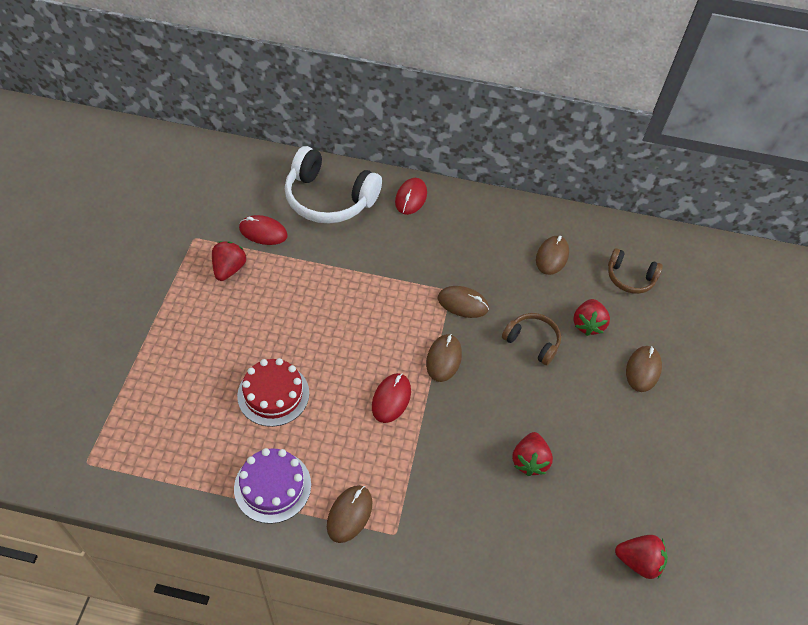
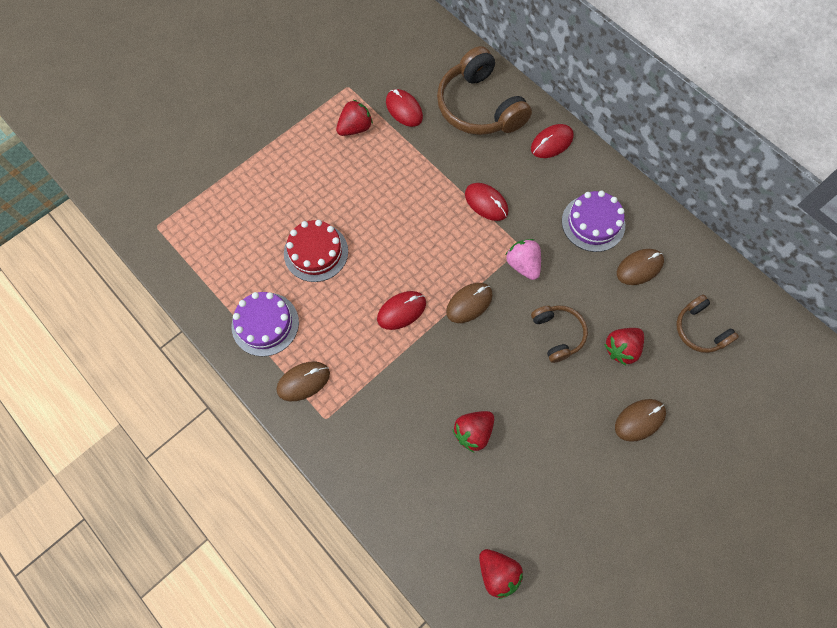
camera: 40 degrees right, 15 degrees up
white headphones [285,146,382,224] -> brown headphones [437,46,532,135]
brown mouse [438,286,489,318] -> pink strawberry [506,239,541,280]
none -> red mouse [465,183,508,221]
none -> purple cake [562,191,625,252]

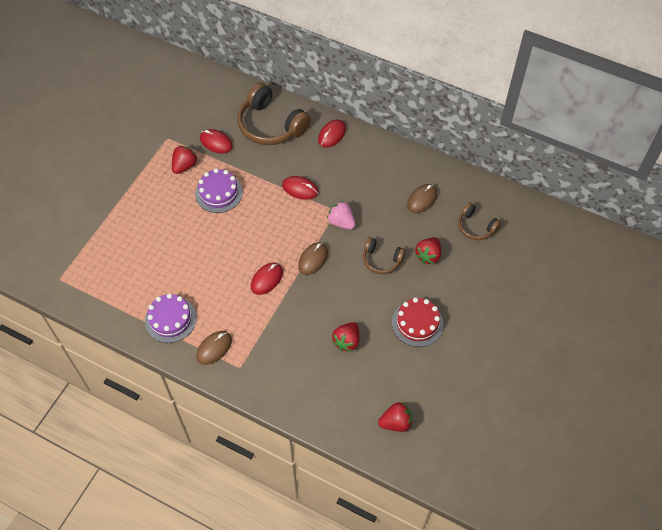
camera: 20 degrees left, 10 degrees down
red cake [284,220,348,282] -> red cake moved to [392,297,444,347]
red strawberry [479,549,523,599] -> red strawberry turned 45 degrees counterclockwise [378,402,412,432]
brown headphones [531,305,588,363] -> brown headphones turned 150 degrees clockwise [363,237,406,274]
purple cake [562,191,625,252] -> purple cake moved to [195,168,243,213]
brown mouse [615,399,666,442] -> none

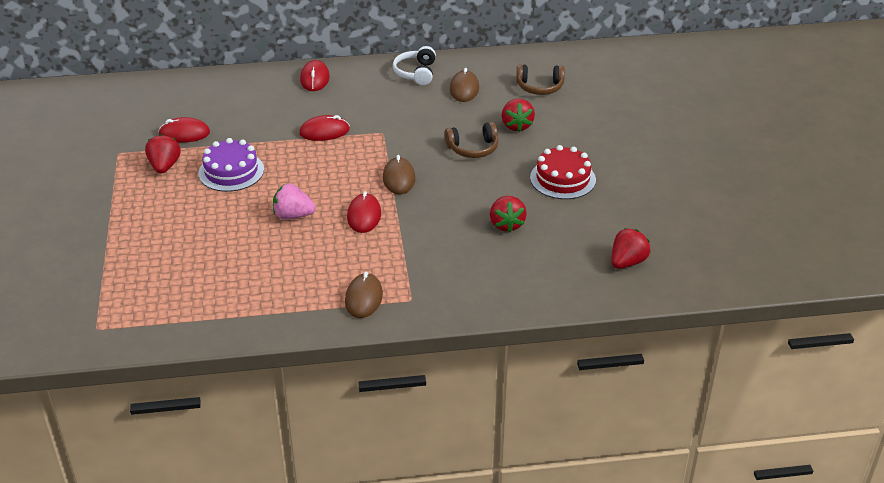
camera: 35 degrees left, 20 degrees down
purple cake [145,293,197,343] -> none
brown headphones [237,83,311,145] -> none
pink strawberry [327,201,355,229] -> pink strawberry moved to [273,183,316,220]
none -> white headphones [393,46,436,85]

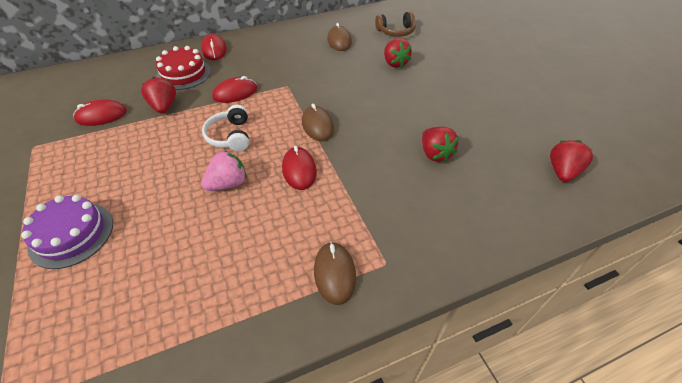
camera: 15 degrees left, 10 degrees up
red strawberry [145,134,181,174] -> red strawberry moved to [141,77,176,114]
purple cake [198,138,264,192] -> purple cake moved to [21,195,113,269]
pink strawberry [273,183,316,220] -> pink strawberry turned 150 degrees clockwise [201,151,246,191]
white headphones [393,46,436,85] -> white headphones moved to [202,105,249,151]
brown headphones [445,122,498,158] -> none
red cake [530,145,596,199] -> red cake moved to [156,46,211,90]

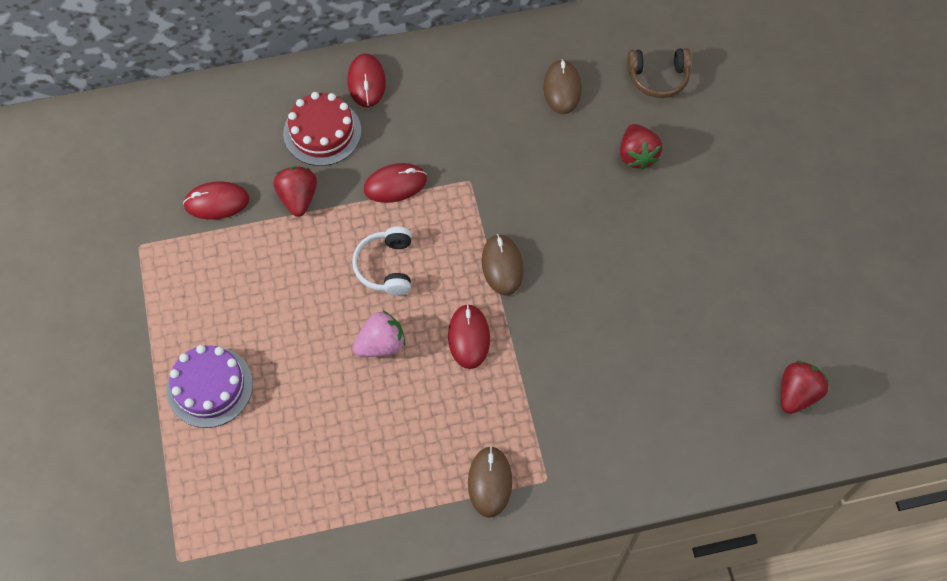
camera: 10 degrees right, 15 degrees up
red strawberry [422,127,459,162] -> none

